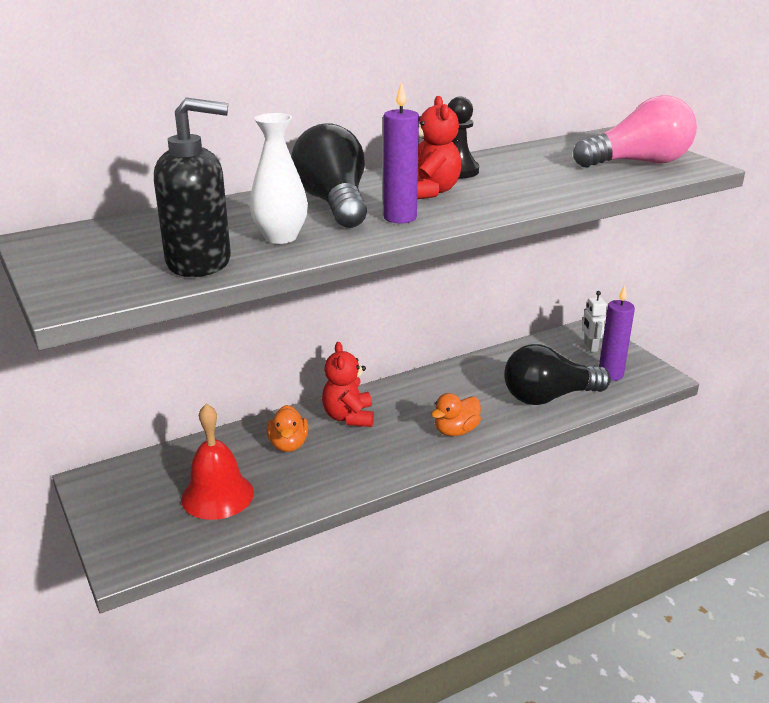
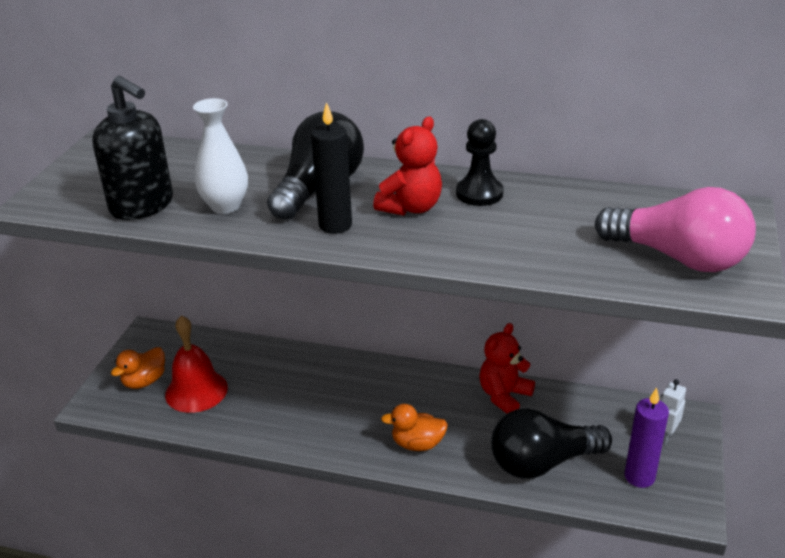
camera: 45 degrees right, 5 degrees up
orange duck [267,405,308,452] -> orange duck moved to [111,347,165,389]
red teddy bear [322,342,374,427] -> red teddy bear moved to [479,323,535,414]
purple candle [383,81,419,223] -> black candle [311,102,352,234]
black light bulb [504,344,611,405] -> black light bulb turned 45 degrees counterclockwise [491,408,612,479]

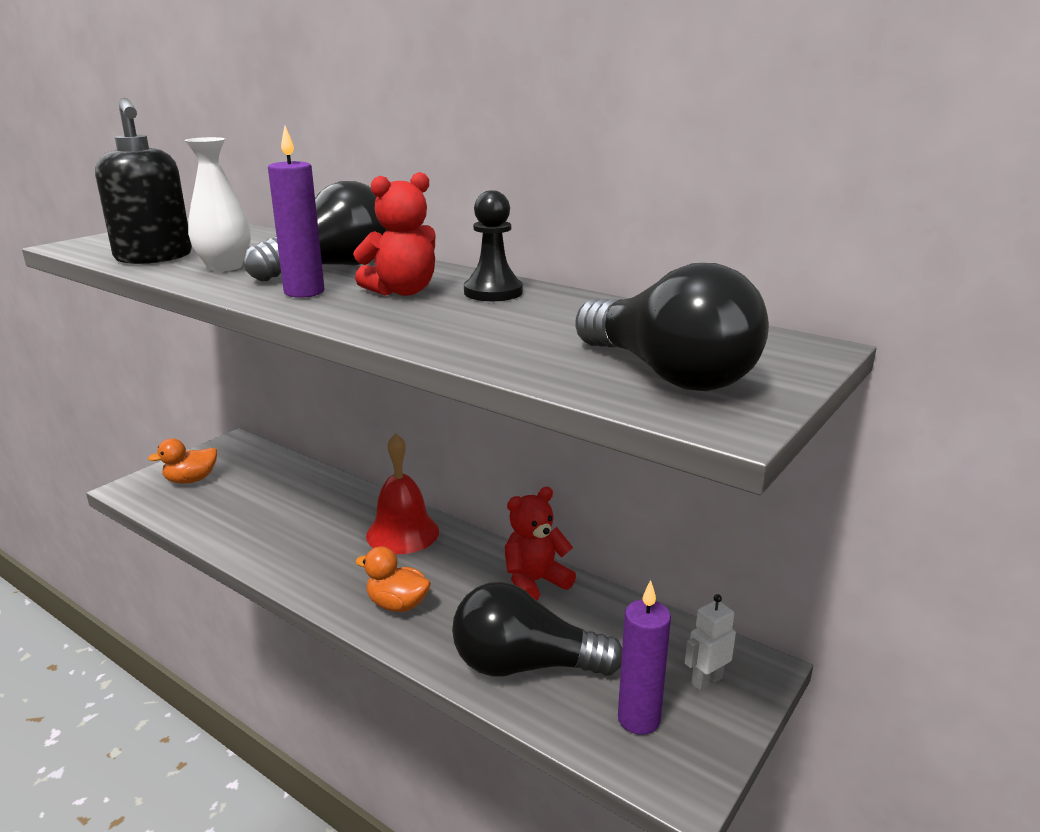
camera: 20 degrees right, 10 degrees down
red bell [165,315,228,413] -> red bell moved to [366,433,439,554]
black candle [311,102,352,234] -> purple candle [268,126,324,298]
pink light bulb [595,187,756,272] -> black light bulb [575,263,769,391]

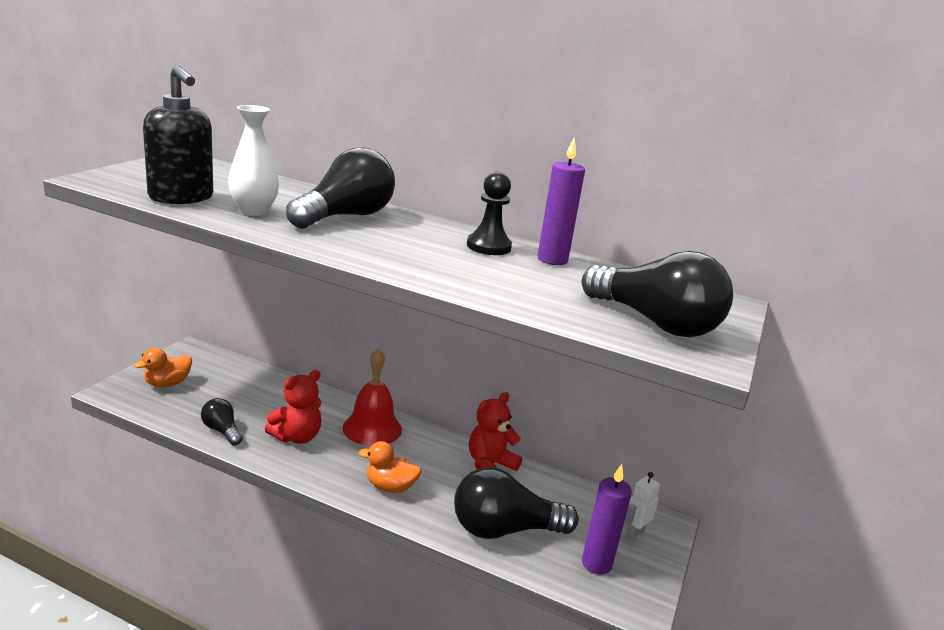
camera: 15 degrees left, 0 degrees up
purple candle [268,126,324,298] -> purple candle moved to [538,138,585,265]
red teddy bear [353,172,436,296] -> red teddy bear moved to [265,370,322,444]
none -> black light bulb [201,398,243,445]

